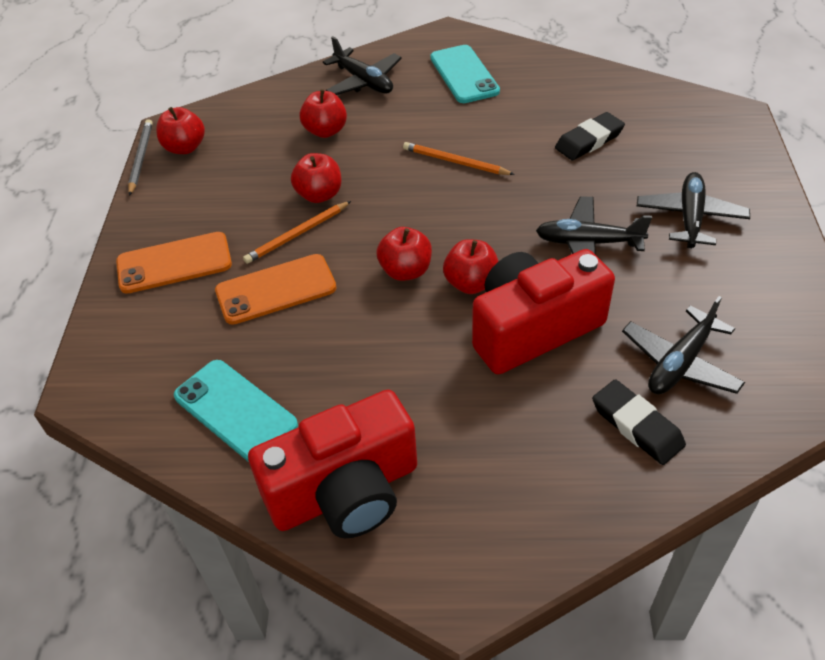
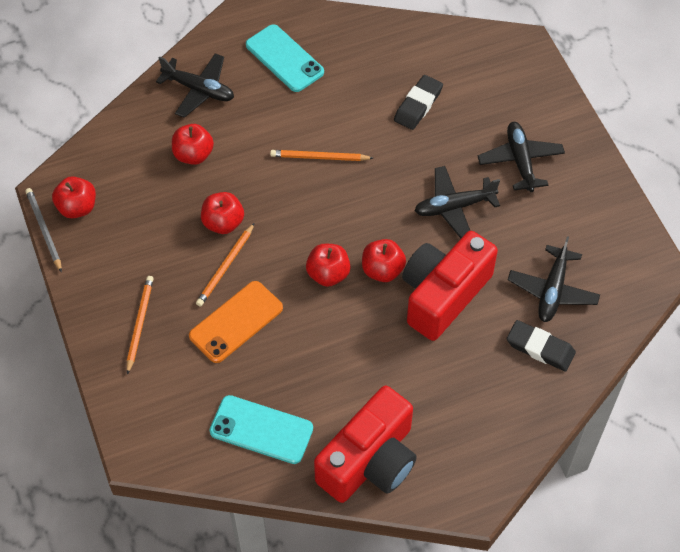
camera: 25 degrees left, 10 degrees up
orange phone [116,232,232,294] -> orange pencil [127,276,154,375]

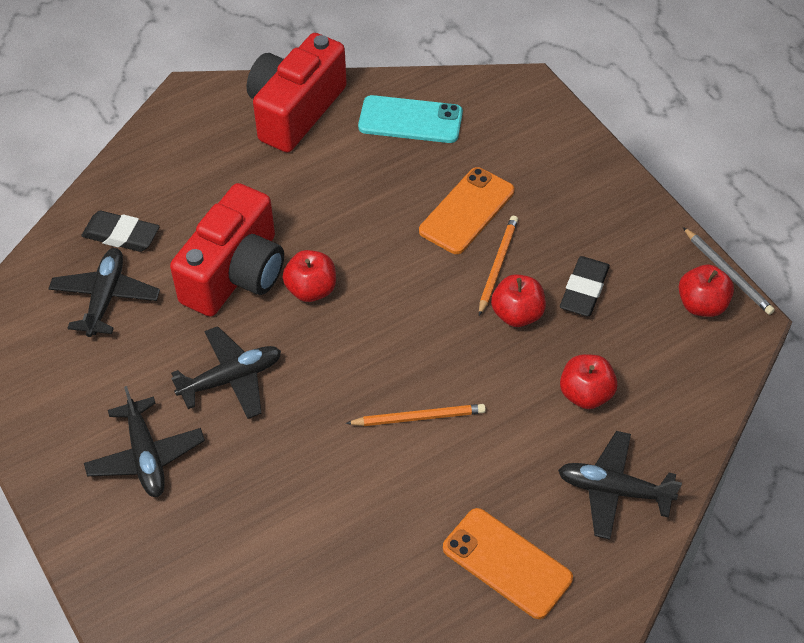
camera: 170 degrees right, 5 degrees down
orange pencil [127,276,154,375] -> none
turquoise phone [246,24,324,92] -> orange phone [443,508,573,619]
red apple [306,244,350,287] -> none
black eraser [394,75,443,130] -> black eraser moved to [560,256,610,316]

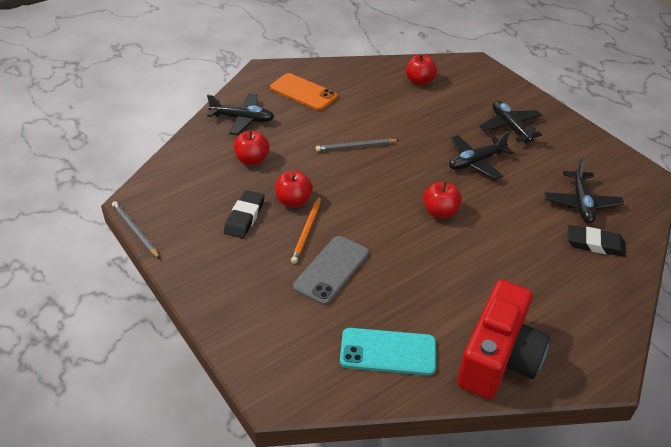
camera: 175 degrees right, 10 degrees down
red camera [170,183,284,317] -> none
orange pencil [346,404,486,426] -> grey pencil [316,139,399,152]
orange phone [419,167,515,254] -> grey phone [293,236,369,305]
red apple [679,265,734,317] -> red apple moved to [406,54,437,85]

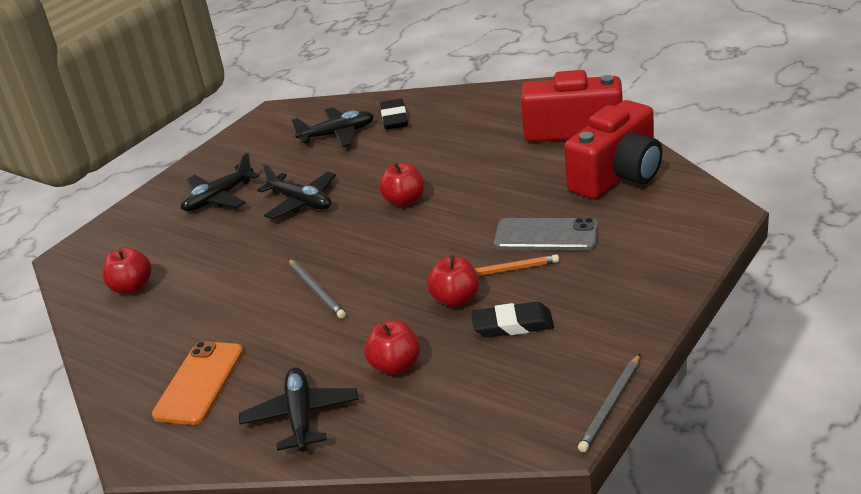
camera: 105 degrees left, 10 degrees down
turquoise phone [340,328,436,375] -> red camera [564,100,662,199]

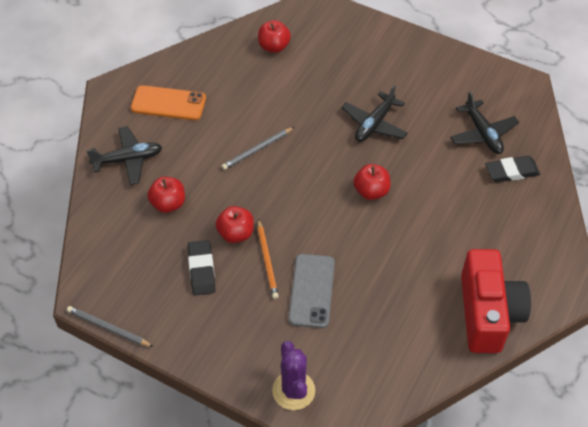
camera: 80 degrees right, 20 degrees up
black plane [181,152,260,211] -> none
red camera [564,100,662,199] -> none
none -> purple cactus [272,341,315,410]

